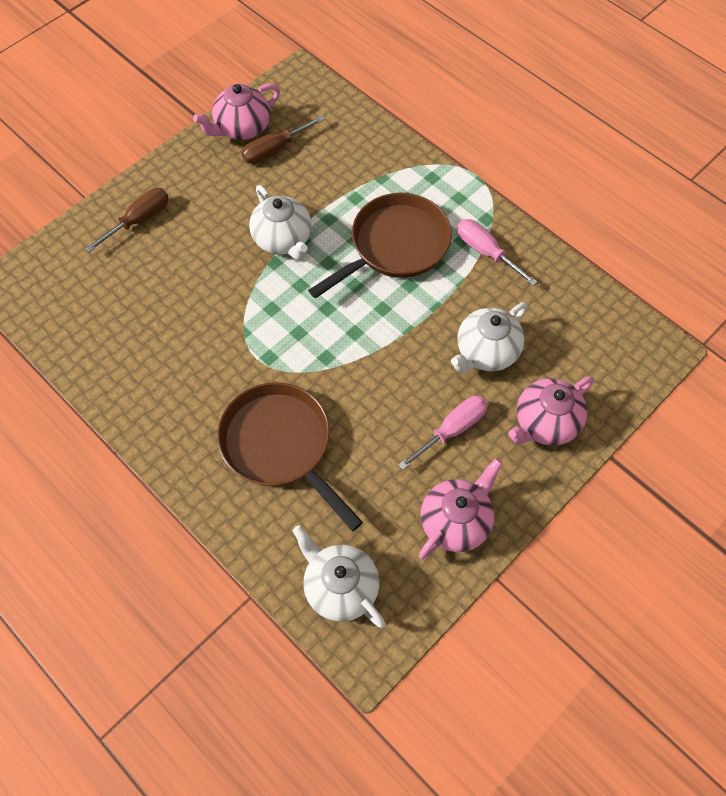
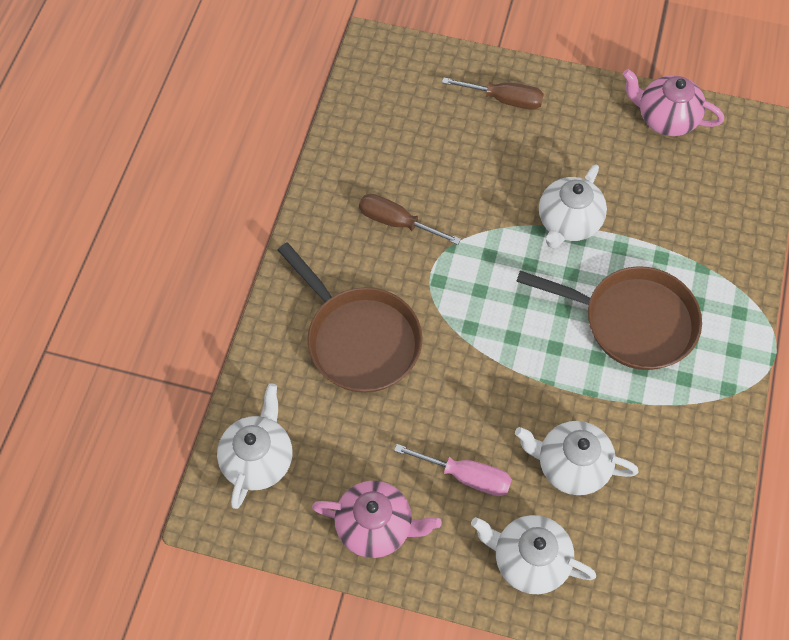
camera: 60 degrees right, 0 degrees up
brown pan [217,382,363,531] -> brown pan turned 120 degrees clockwise [278,243,422,393]
brown screwdriver [241,115,325,164] -> brown screwdriver moved to [359,194,461,245]
pink screwdriver [457,219,537,286] -> none
pink teapot [509,376,594,446] -> white teapot [471,515,596,594]

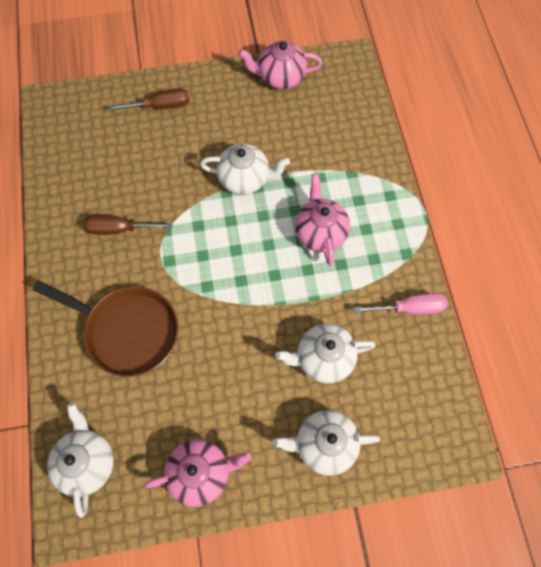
camera: 25 degrees left, 5 degrees up
pink screwdriver [394,444,512,496] -> pink screwdriver moved to [354,293,448,315]
brown pan [516,266,702,370] -> pink teapot [295,173,350,266]
white teapot [539,164,607,248] -> white teapot turned 90 degrees counterclockwise [200,144,290,195]

